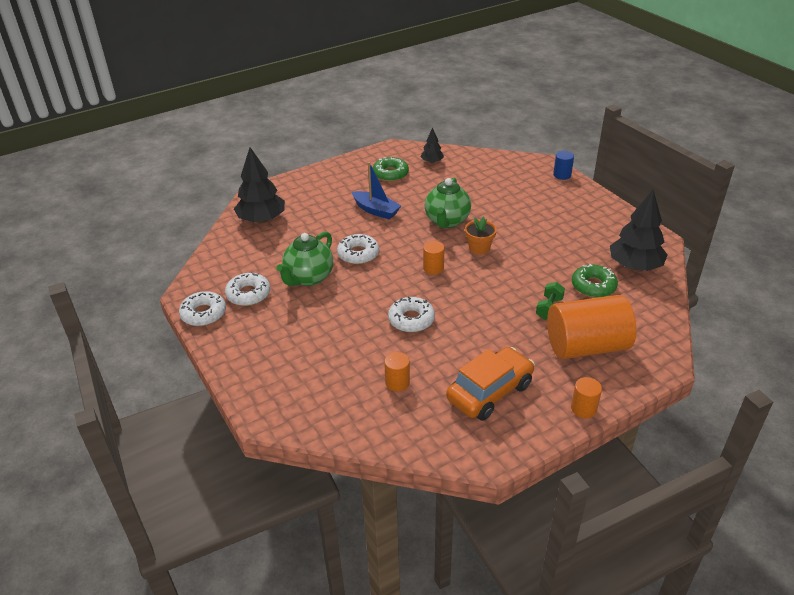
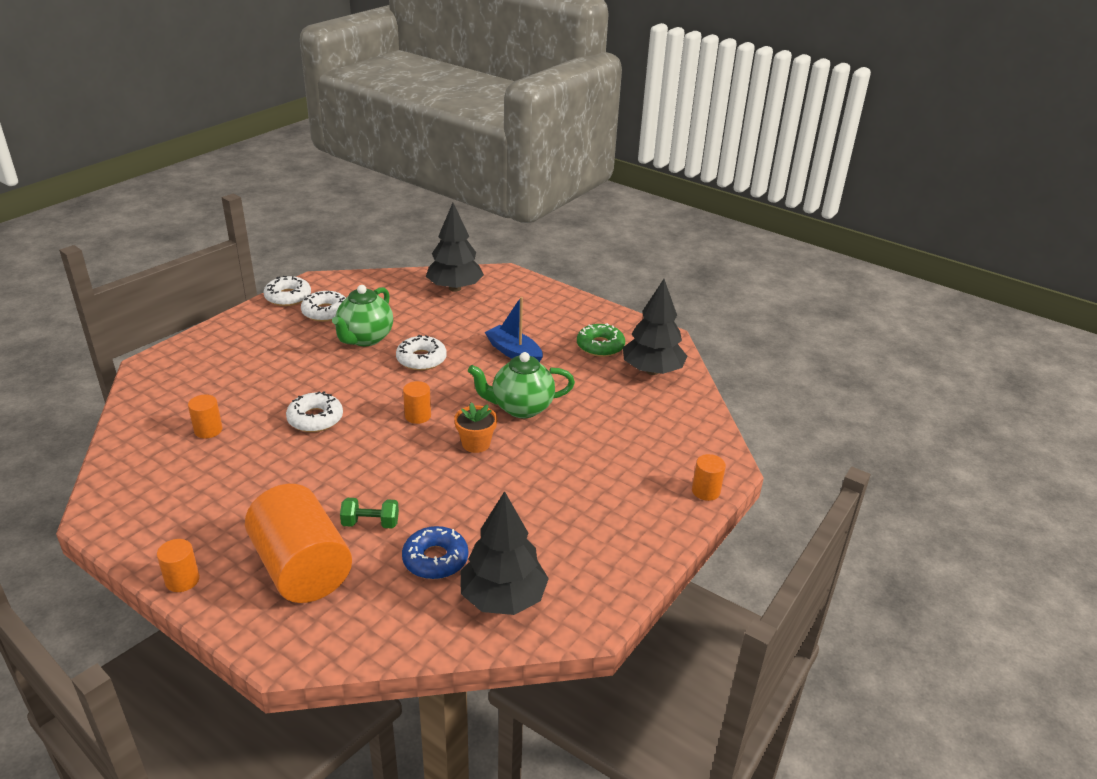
camera: 65 degrees right, 5 degrees down
green teapot [276,232,333,286] -> green teapot turned 75 degrees counterclockwise [332,285,393,346]
blue boat [352,162,402,220] -> blue boat turned 120 degrees clockwise [485,297,543,362]
black tree [421,128,444,163] -> black tree [623,279,688,375], size x1.96
orange car [446,347,535,421] -> none
blue cylinder [553,151,574,180] -> orange cylinder [692,454,726,501]
green donut [572,264,618,298] -> blue donut [402,526,468,579]

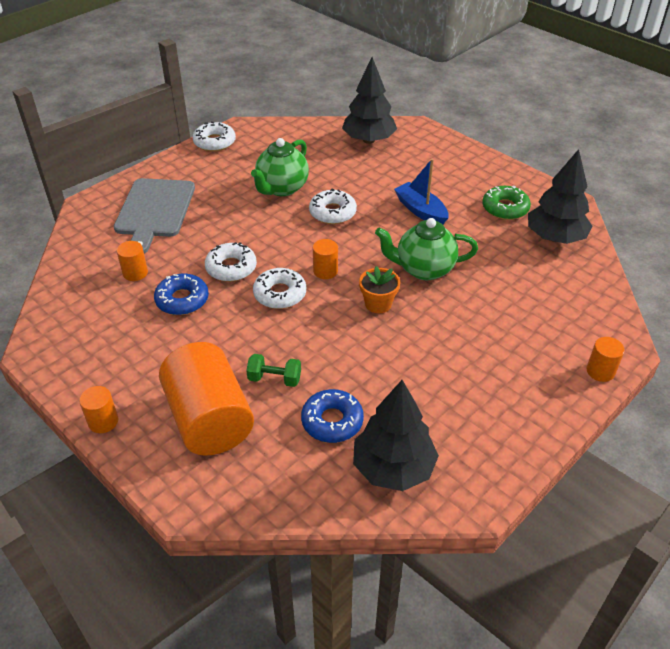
camera: 10 degrees right, 10 degrees up
white donut [301,291,346,322] -> white donut moved to [253,268,306,309]
none -> grey cutting board [114,178,195,254]
none -> blue donut [154,274,209,315]

